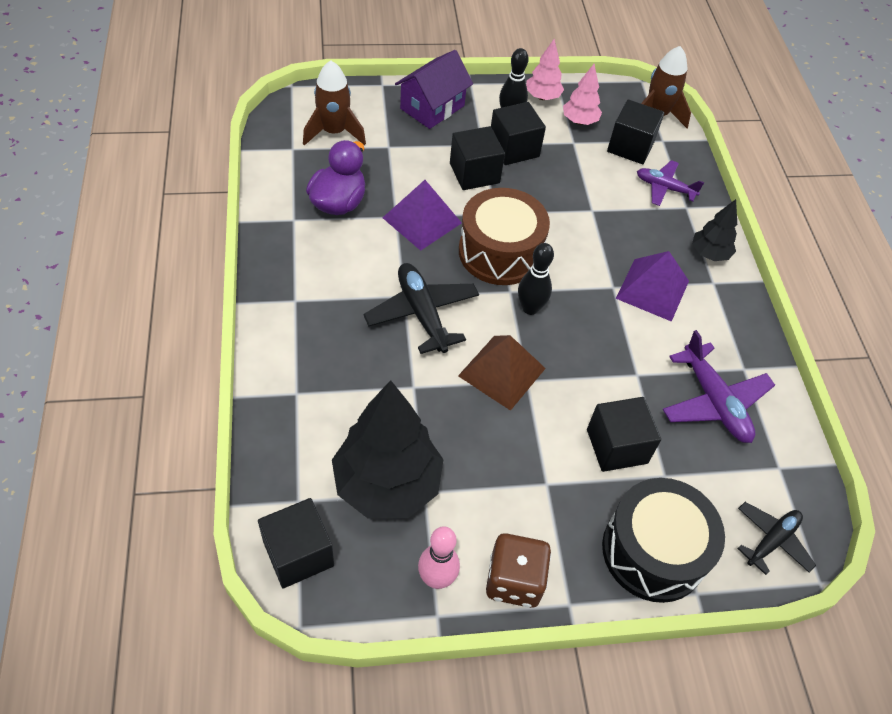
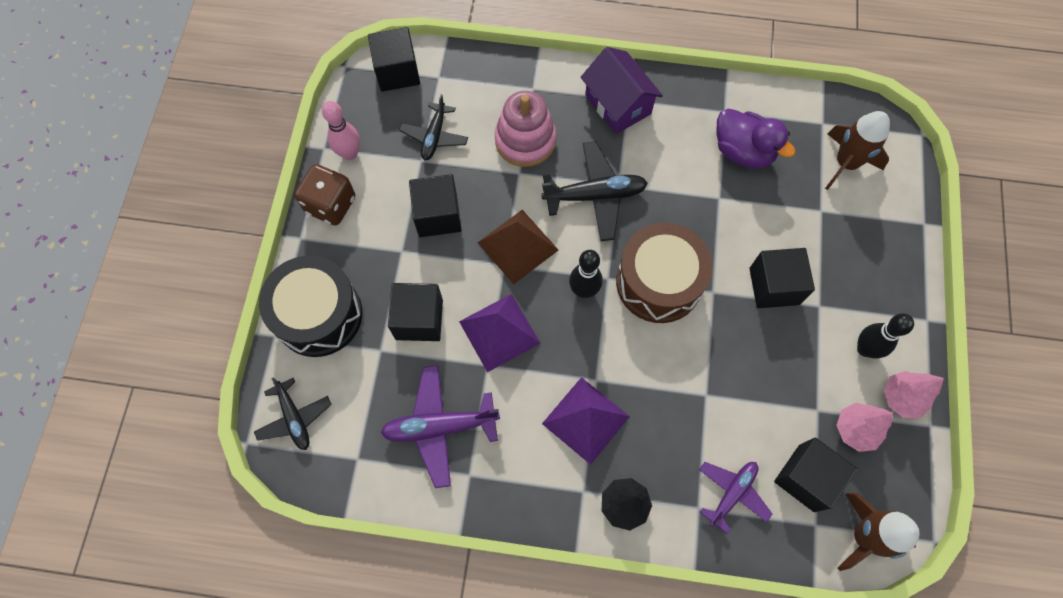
camera: 110 degrees right, 15 degrees up
black tree [332,380,444,519] -> black plane [399,94,468,160]
purple pyramid [383,180,462,251] -> purple pyramid moved to [459,294,541,372]
purple house [395,50,473,129] -> purple house moved to [581,47,663,134]
black cube [491,102,546,165] -> black cube moved to [409,174,462,237]
none -> pink stacking toy [495,91,556,167]

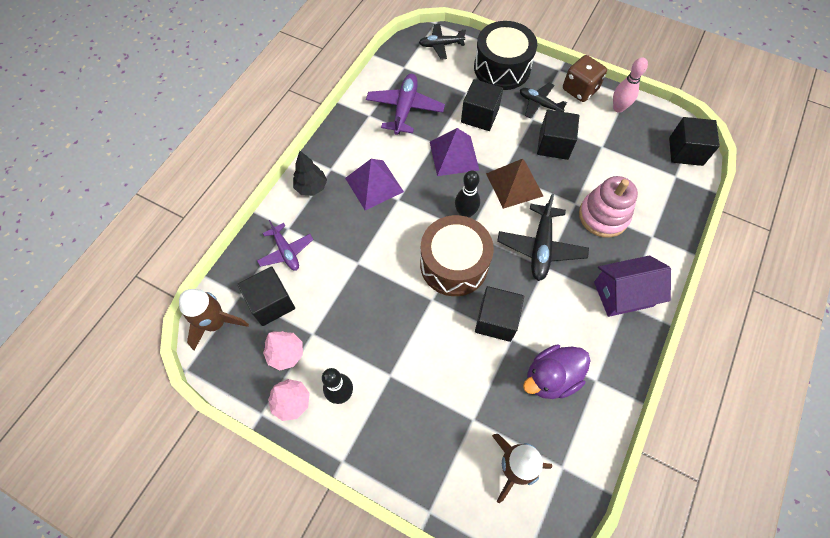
camera: 110 degrees right, 5 degrees down
black plane [399,94,468,160] -> black plane moved to [520,83,567,119]
black cube [749,248,815,308] -> black cube moved to [475,286,524,342]

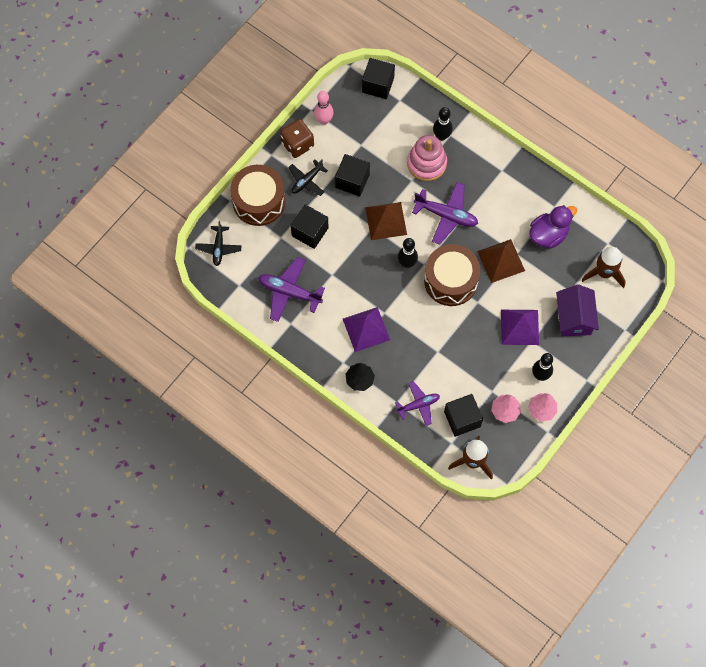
camera: 80 degrees left, 5 degrees up
purple pyramid [430,128,479,176] -> purple pyramid moved to [501,310,539,345]
black drum [474,21,537,90] -> brown drum [230,165,285,226]
black cube [475,286,524,342] -> brown pyramid [477,239,525,283]
black plane [497,194,589,281] -> purple plane [412,182,478,245]
purple duck [523,344,591,399] -> purple duck turned 105 degrees counterclockwise [529,205,577,249]
purple house [594,256,671,317] -> purple house moved to [556,285,599,336]
none -> black bowling pin [433,107,453,141]

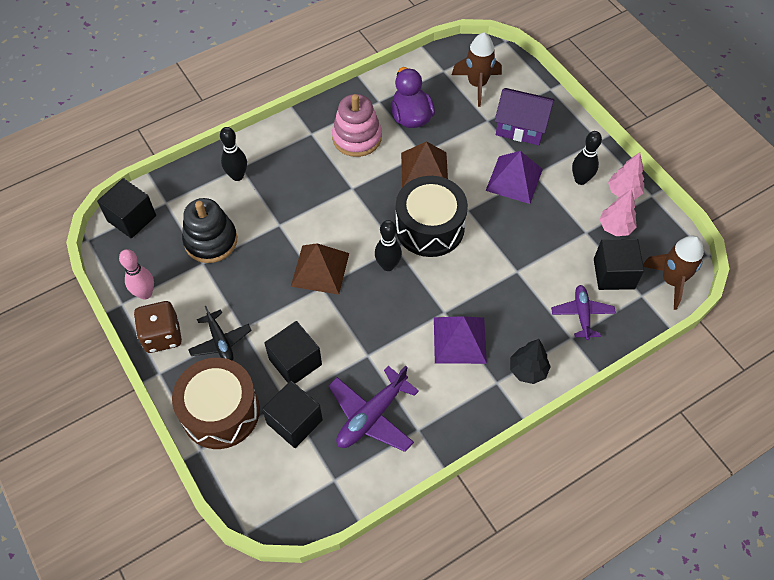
camera: 70 degrees left, 10 degrees down
black plane [195,221,242,266] -> none
black cube [335,154,370,197] -> black cube moved to [262,381,323,448]
pink stacking toy [407,135,447,181] -> pink stacking toy moved to [332,94,382,157]
purple plane [412,182,478,245] -> none
brown drum [424,244,480,306] -> black drum [395,176,468,257]
none -> black stacking toy [182,198,237,263]

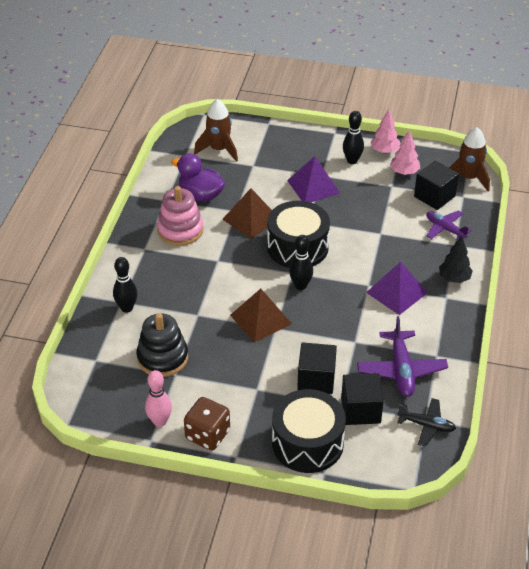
camera: 45 degrees left, 15 degrees down
black cube [97,178,156,238] -> none
brown drum [172,358,260,449] -> black drum [272,389,346,473]
black plane [188,306,252,361] -> black plane moved to [397,398,456,447]
purple house [495,88,555,145] -> none

